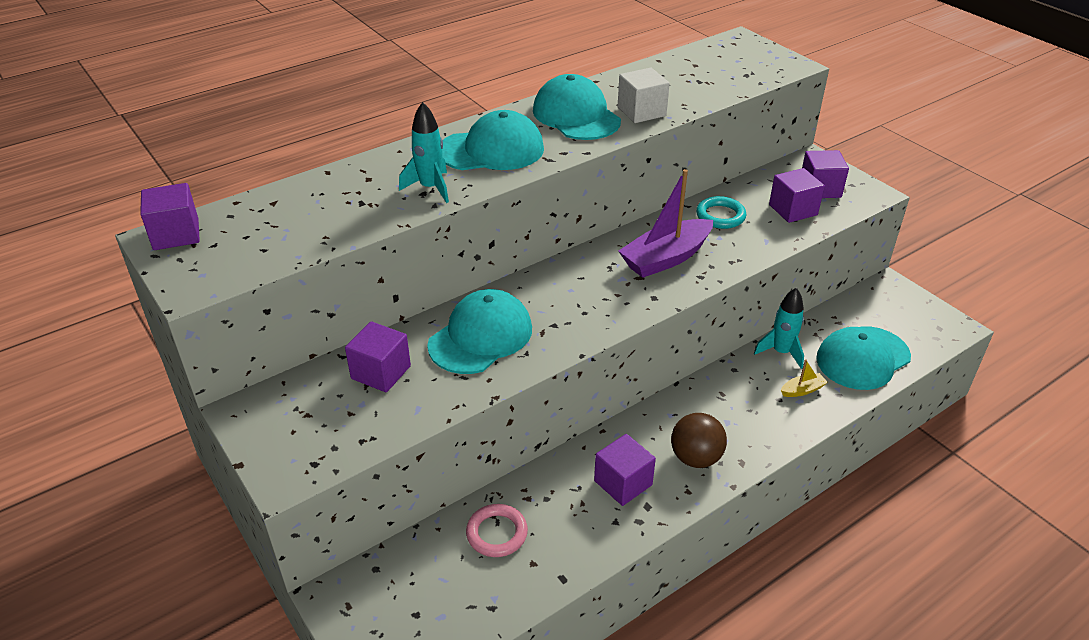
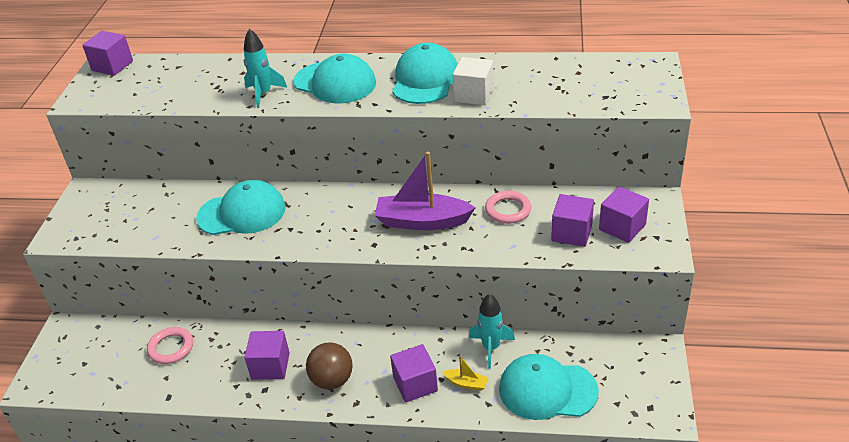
camera: 45 degrees right, 0 degrees up
purple cube [345,321,411,392] -> purple cube moved to [390,344,438,402]
turquoise ring [696,196,746,229] -> pink ring [485,191,531,224]

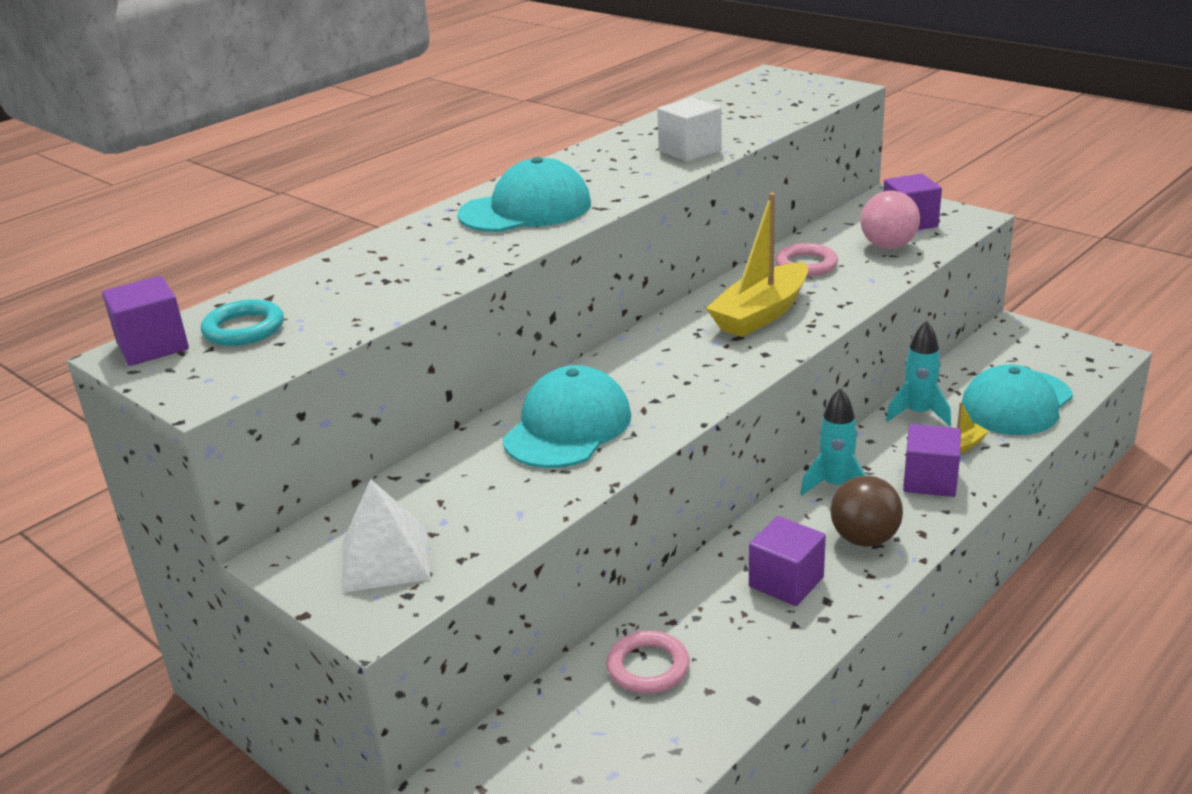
camera: 55 degrees left, 10 degrees down
turquoise rocket [244,29,287,108] -> turquoise rocket moved to [800,388,866,495]
purple boat [375,152,476,230] -> yellow boat [706,193,808,337]
turquoise cap [392,43,458,104] -> none
purple cube [551,194,594,247] -> pink ball [861,191,920,249]
none -> turquoise ring [201,299,284,346]
none -> white pyramid [342,479,431,593]

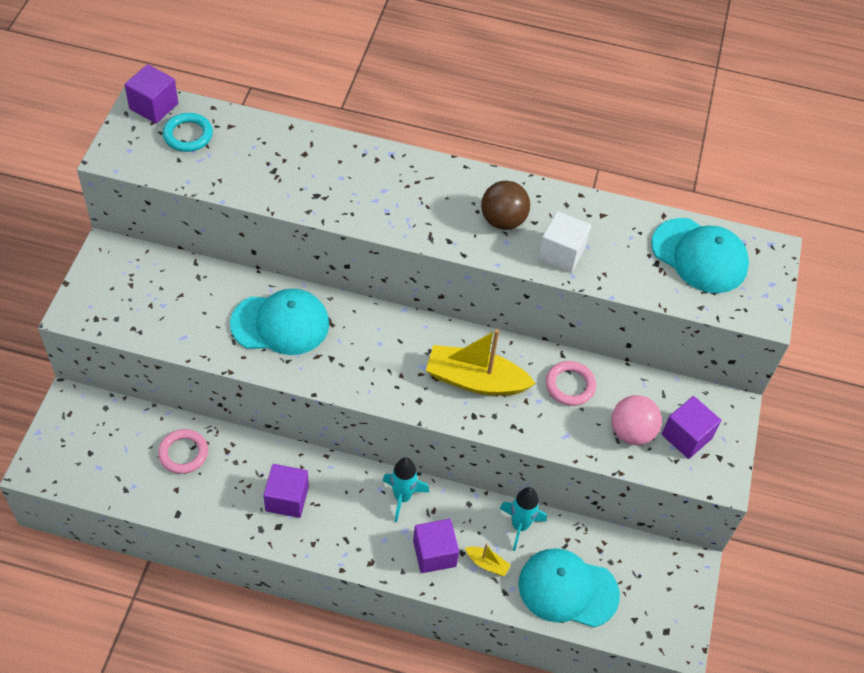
camera: 55 degrees right, 25 degrees up
white pyramid [342,479,431,593] -> none
turquoise cap [458,157,591,232] -> turquoise cap moved to [651,218,749,293]
brown ball [830,476,903,547] -> brown ball moved to [481,181,530,230]

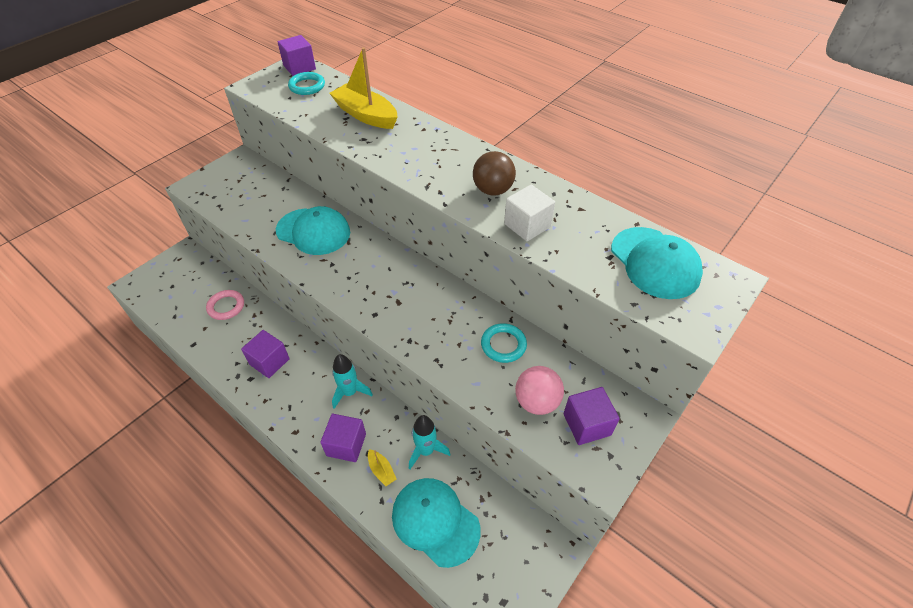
camera: 30 degrees right, 5 degrees down
yellow boat [426,329,536,396] -> yellow boat moved to [329,47,398,129]
pink ring [546,361,596,406] -> turquoise ring [481,323,527,363]

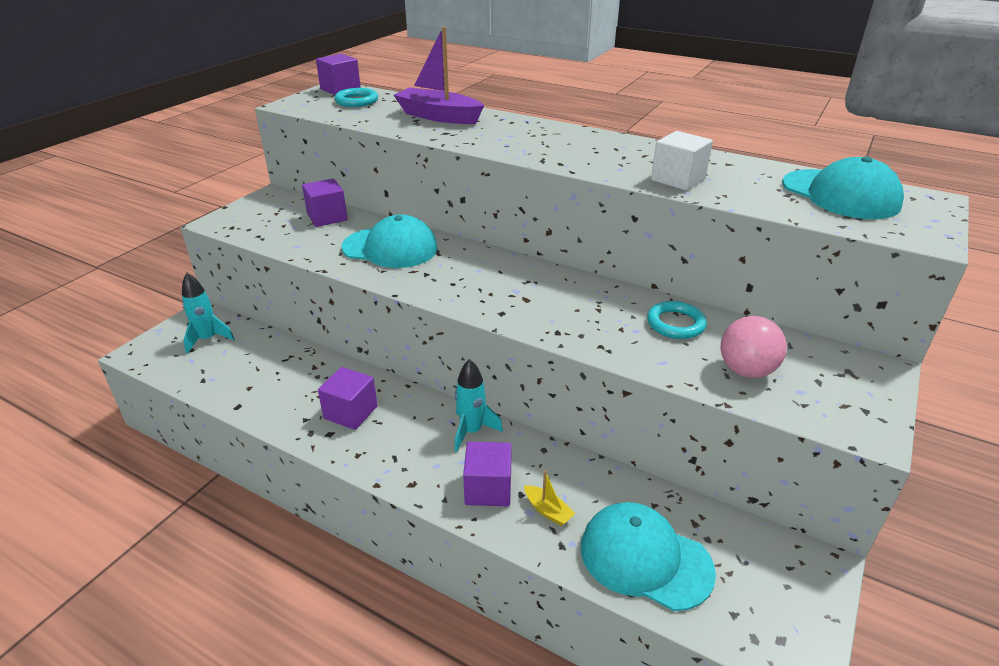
camera: 10 degrees left, 15 degrees down
pink ring [206,290,244,320] -> none
yellow boat [329,47,398,129] -> purple boat [394,27,484,124]
turquoise rocket [409,415,450,469] -> turquoise rocket moved to [182,273,234,354]
brown ball [473,151,516,195] -> none
purple cube [563,387,620,445] -> purple cube moved to [302,179,348,227]

